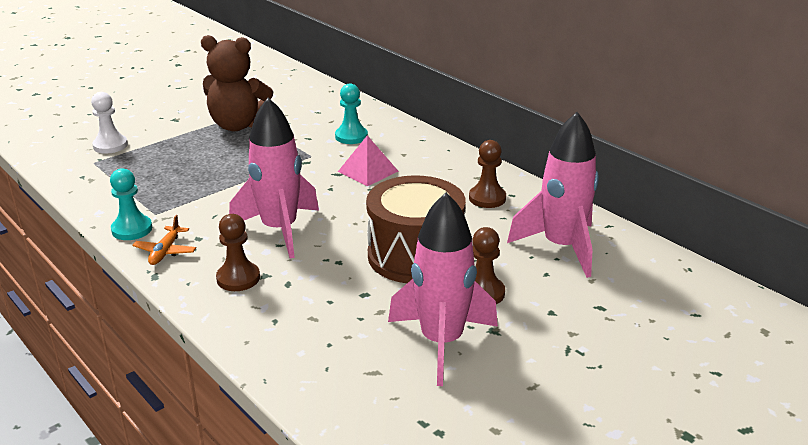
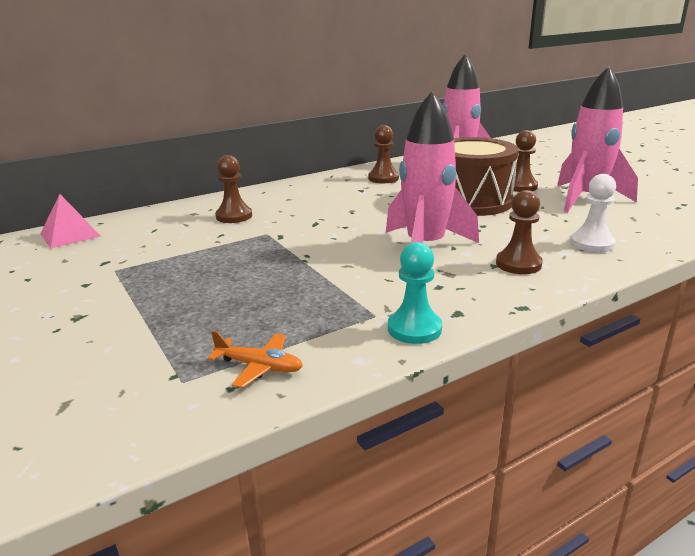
camera: 80 degrees left, 5 degrees down
white pawn [91,92,128,153] -> white pawn moved to [570,174,616,253]
orange plane [132,215,196,265] -> orange plane moved to [208,331,303,388]
brown teddy bear [201,35,273,131] -> none
turquoise pawn [335,83,368,144] -> brown pawn [215,155,252,223]
pink pyramid [338,135,398,186] -> pink pyramid moved to [40,194,101,248]

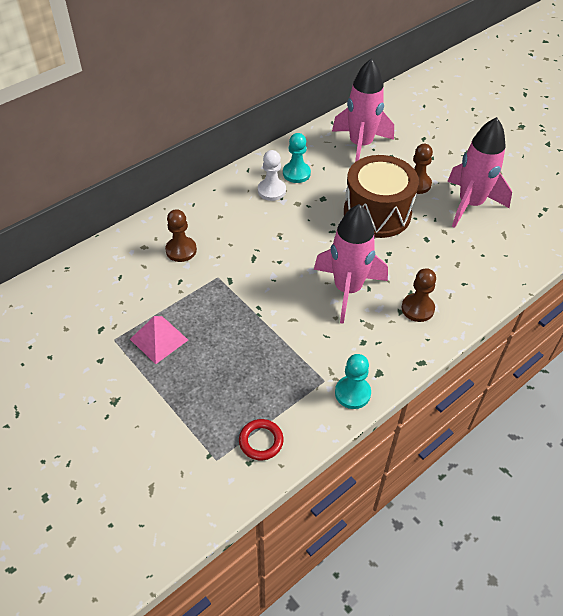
camera: 10 degrees left, 25 degrees up
pink pyramid [40,194,101,248] -> pink pyramid moved to [130,316,188,364]
orange plane [208,331,303,388] -> red ring [239,419,284,460]
brown pawn [368,125,399,183] -> turquoise pawn [283,133,311,183]
white pawn [570,174,616,253] -> white pawn moved to [258,150,286,201]

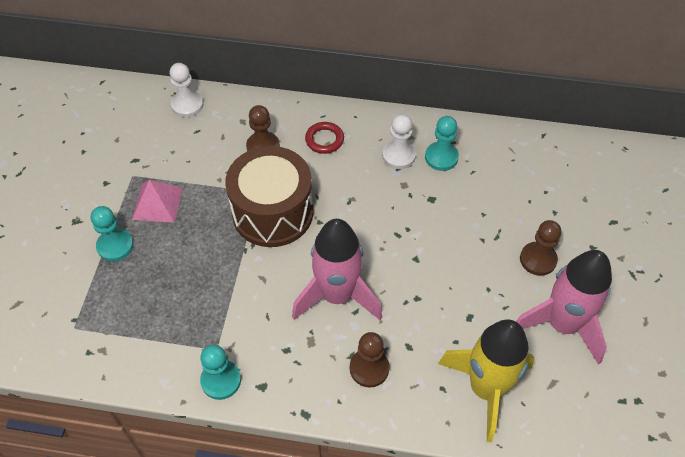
camera: 50 degrees right, 5 degrees up
red ring [239,419,284,460] -> red ring moved to [305,122,344,154]
pink rocket [332,58,394,162] -> none
brown drum [344,155,419,238] -> brown drum moved to [225,146,313,247]
none -> turquoise pawn [91,206,134,261]
none -> white pawn [170,63,203,117]
none -> yellow rocket [438,319,535,442]

